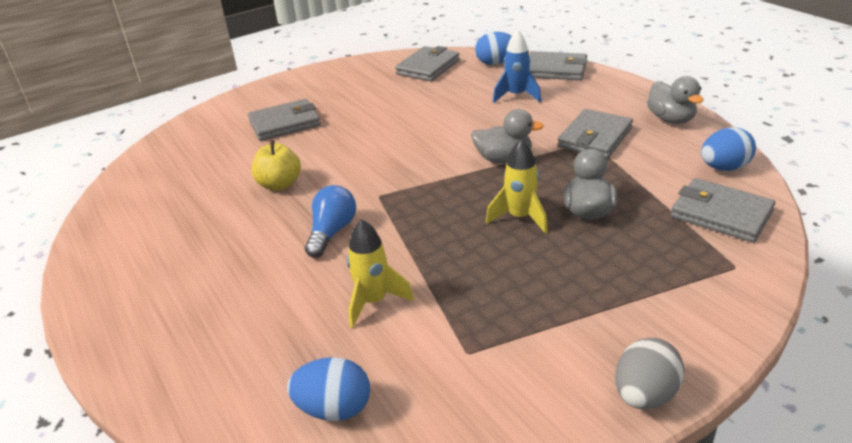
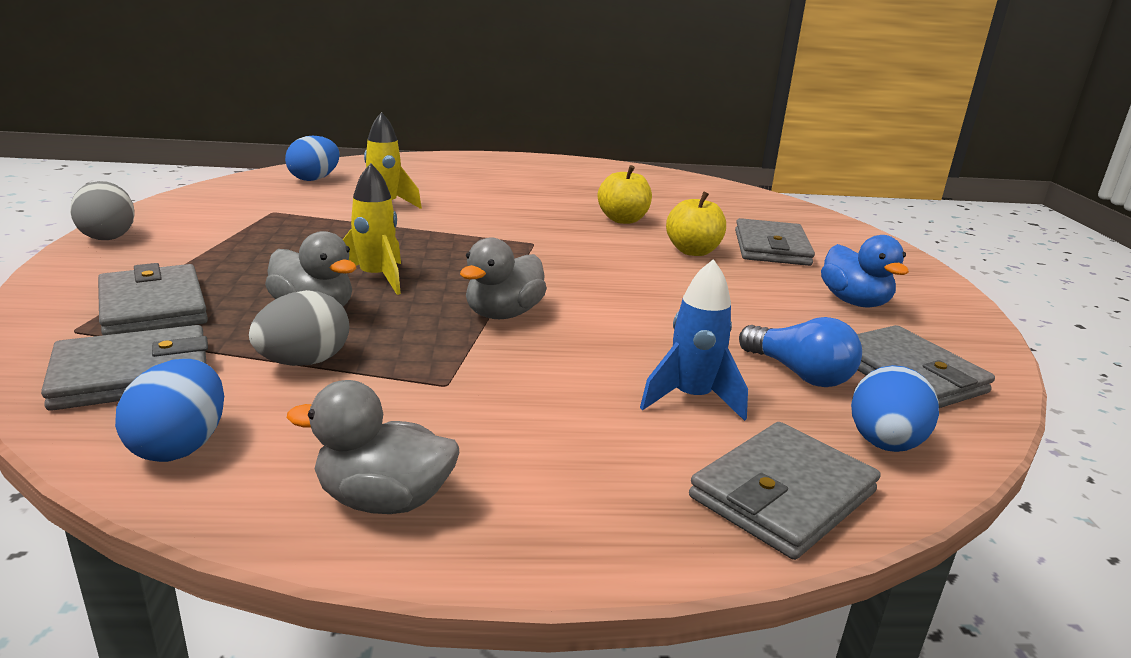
camera: 115 degrees right, 10 degrees down
blue light bulb [305,185,356,258] -> blue light bulb moved to [739,317,862,387]
grey wallet [557,109,633,159] -> grey wallet moved to [98,263,208,335]
none -> grey egg [249,290,349,366]
none -> yellow apple [666,192,726,256]
none -> blue duck [821,235,909,307]

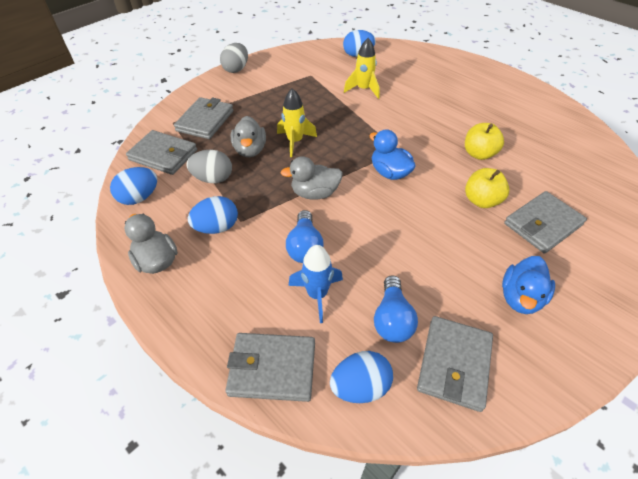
camera: 50 degrees right, 25 degrees up
none -> blue egg [188,196,238,234]
none -> blue light bulb [286,210,324,263]
none -> blue duck [369,129,416,180]

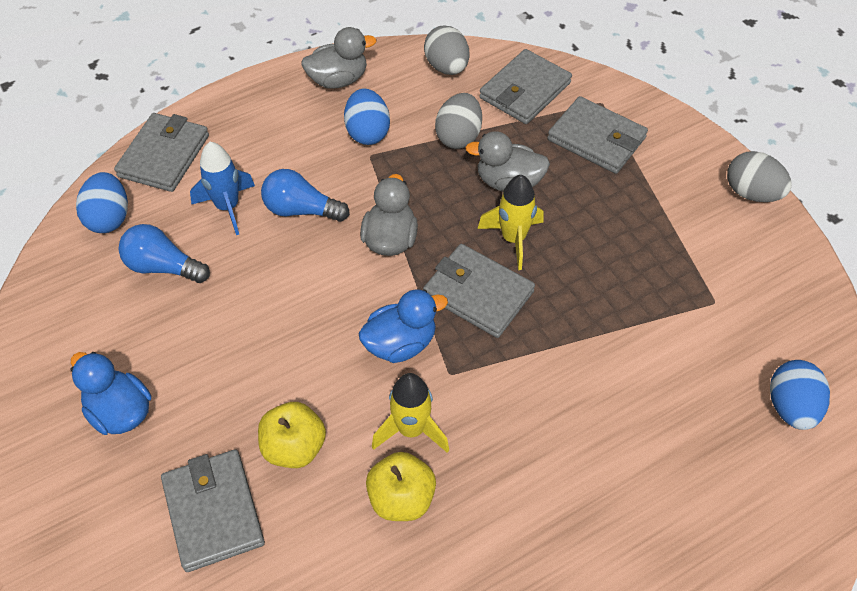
camera: 105 degrees right, 5 degrees up
blue egg [110,167,157,205] -> grey egg [424,25,469,75]
yellow rocket [344,38,380,99] -> yellow rocket moved to [372,373,449,453]
grey wallet [417,316,493,412] -> grey wallet moved to [423,244,535,338]

